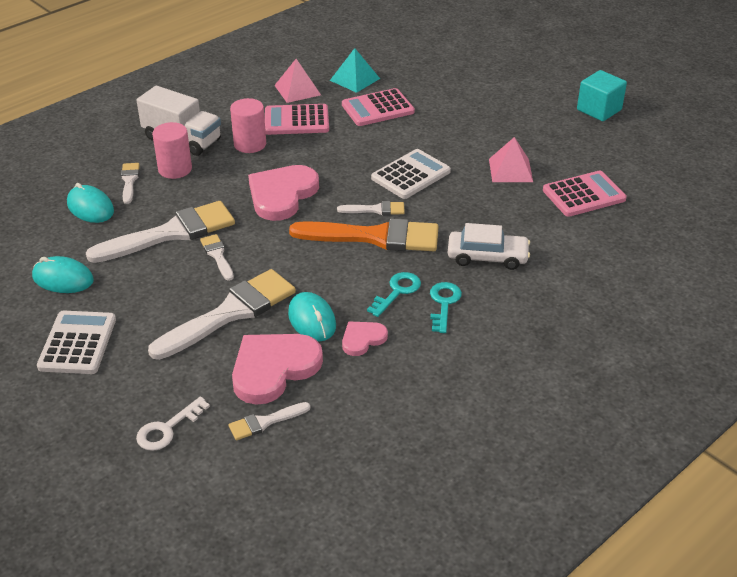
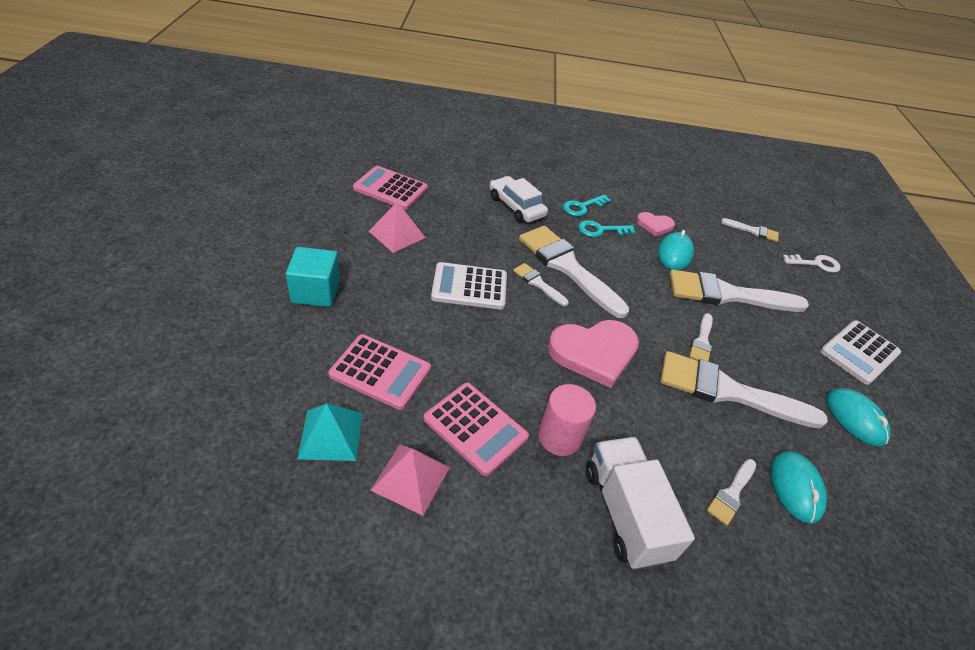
camera: 140 degrees left, 5 degrees up
pink cylinder [152,122,192,179] -> none
pink heart [232,334,323,405] -> none
orange brush [289,218,439,251] -> white brush [519,226,629,318]
turquoise cube [577,70,627,121] -> turquoise cube moved to [286,247,340,307]

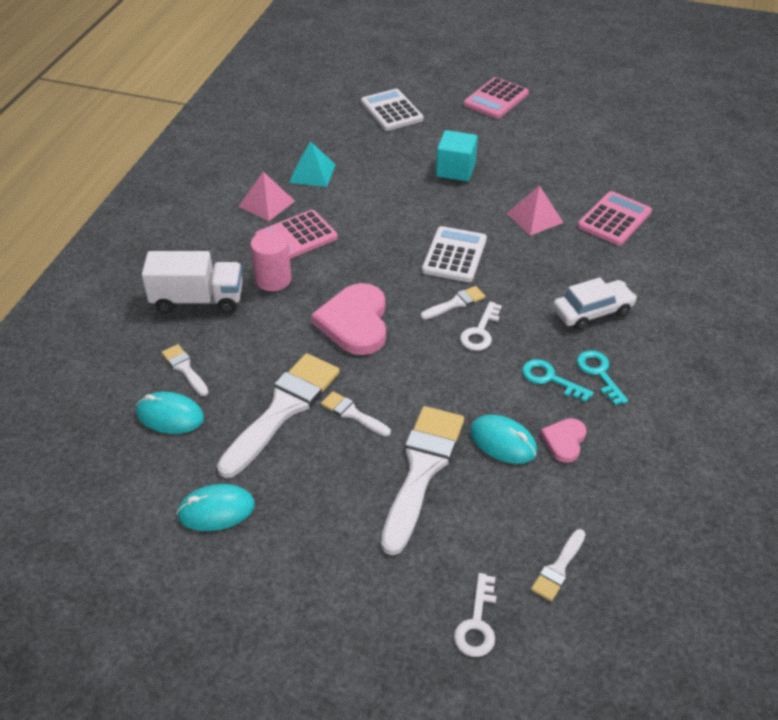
camera: 110 degrees right, 0 degrees up
pink calculator [328,334,431,410] -> pink calculator moved to [464,77,529,119]
white brush [519,226,629,318] -> white key [460,301,502,351]
turquoise key [578,220,635,237] -> turquoise key turned 60 degrees counterclockwise [522,359,594,402]
white calculator [820,320,901,385] -> white calculator moved to [361,89,423,131]

